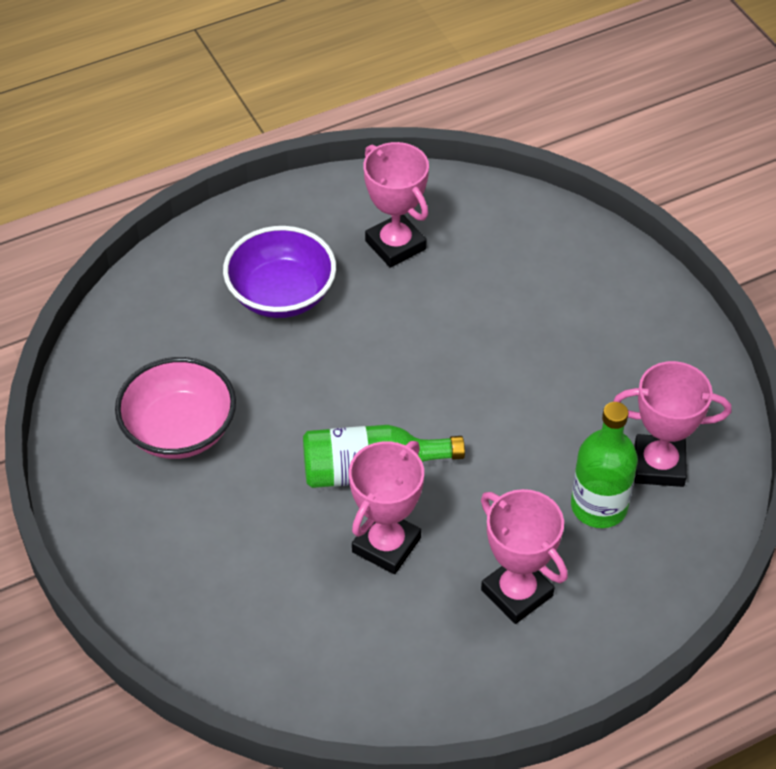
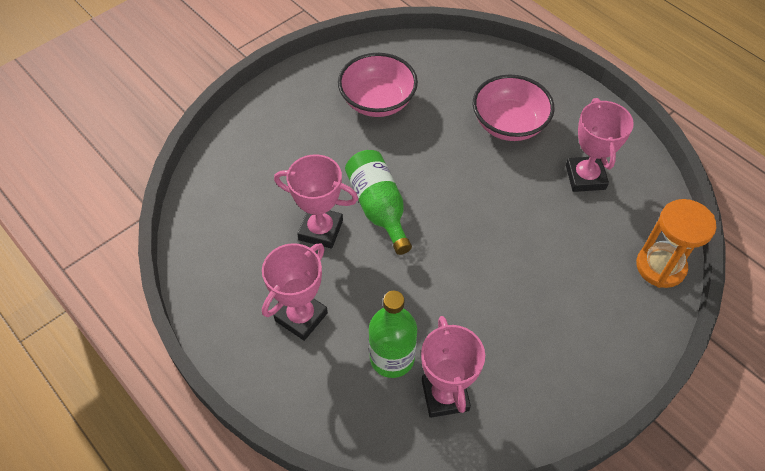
camera: 75 degrees right, 5 degrees up
purple bowl [223,226,336,318] -> pink bowl [473,74,555,141]
pink trophy [363,142,429,268] -> pink trophy turned 45 degrees counterclockwise [566,98,634,192]
none -> orange hourglass [636,199,716,288]

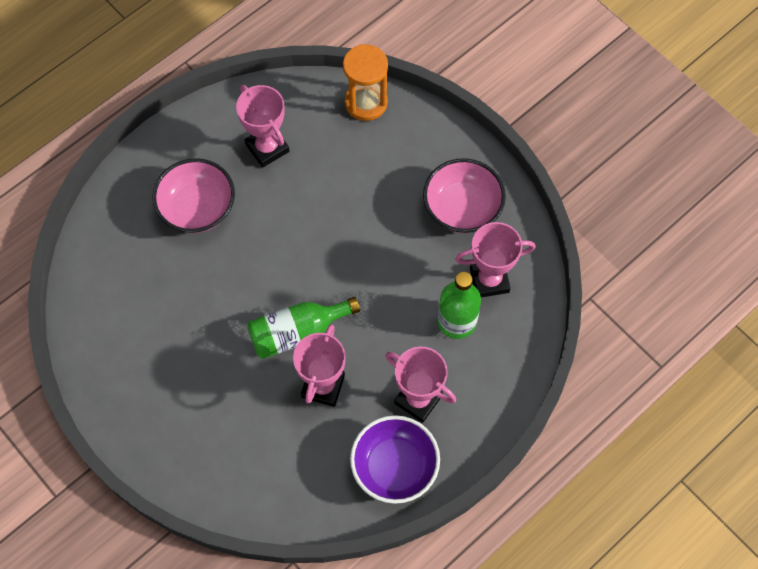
camera: 90 degrees left, 10 degrees up
pink bowl [338,53,418,117] -> pink bowl moved to [423,158,506,233]
pink trophy [566,98,634,192] -> pink trophy turned 60 degrees clockwise [236,85,289,167]
none -> purple bowl [350,415,440,504]

